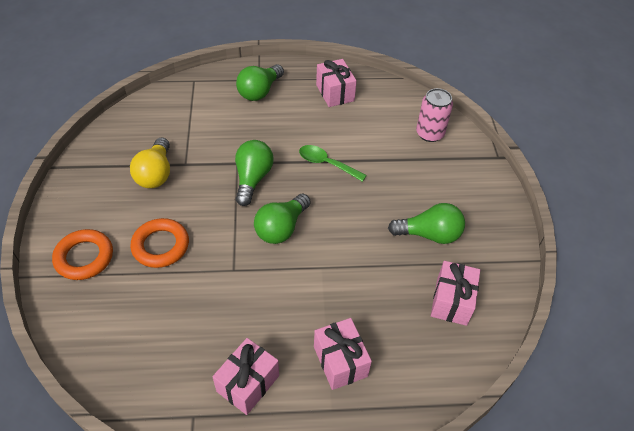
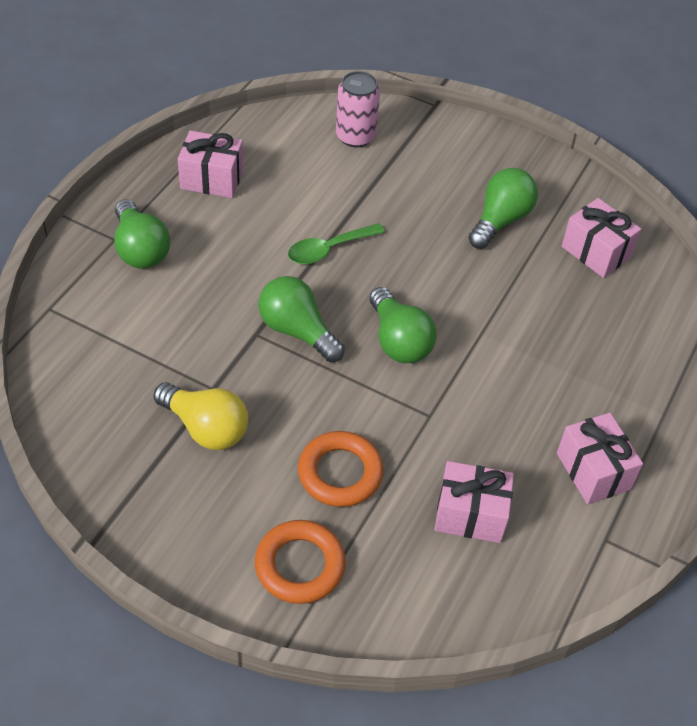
camera: 60 degrees left, 0 degrees up
pink gift [314,318,372,390] -> pink gift moved to [434,461,514,543]

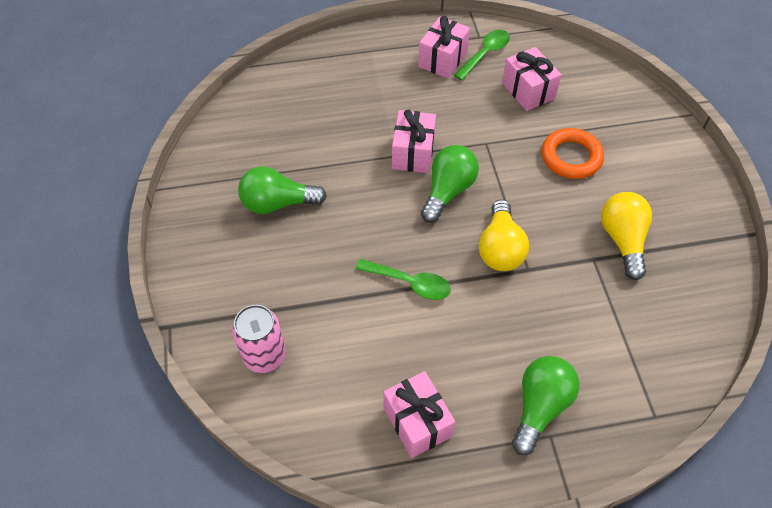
camera: 125 degrees left, 5 degrees up
orange ring [254,520,346,604] -> none
green light bulb [258,276,345,362] -> yellow light bulb [479,199,529,271]
pink gift [562,198,641,278] -> pink gift moved to [392,110,436,173]
none -> green spoon [454,30,510,80]

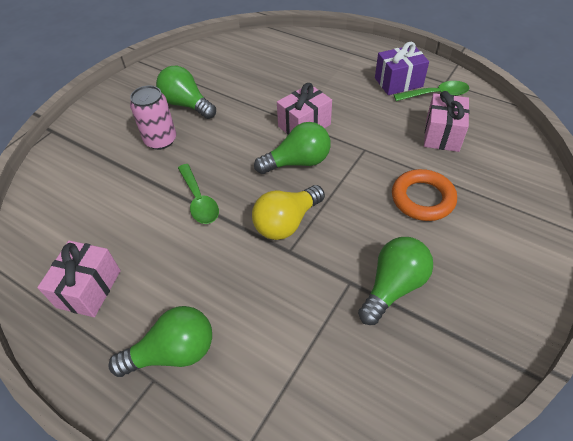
camera: 45 degrees right, 5 degrees down
pink can [232,305,286,373] -> pink can moved to [130,86,176,150]
pink gift [418,16,470,78] -> purple gift [375,42,429,95]
yellow light bulb [601,192,652,280] -> green light bulb [358,237,433,325]

